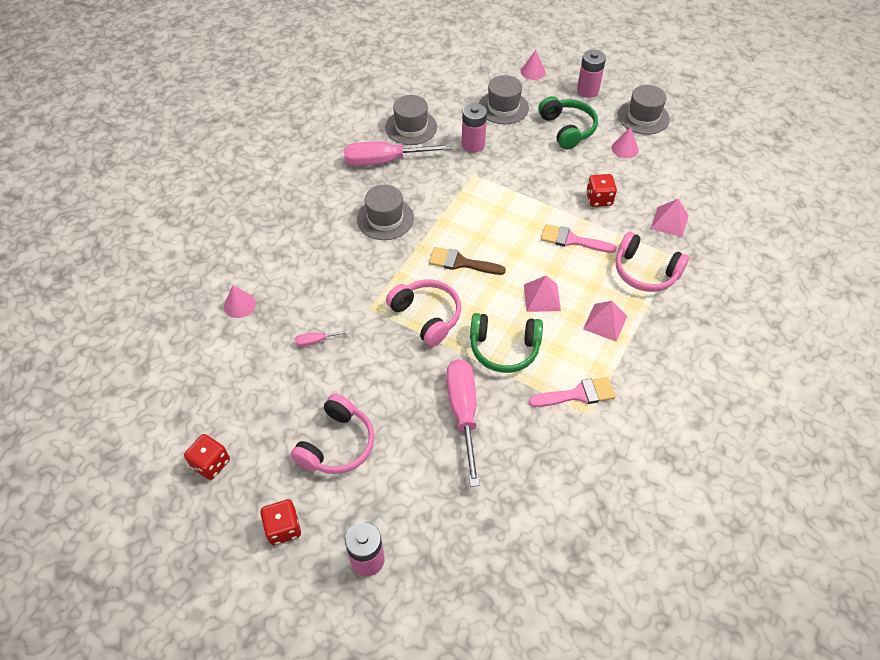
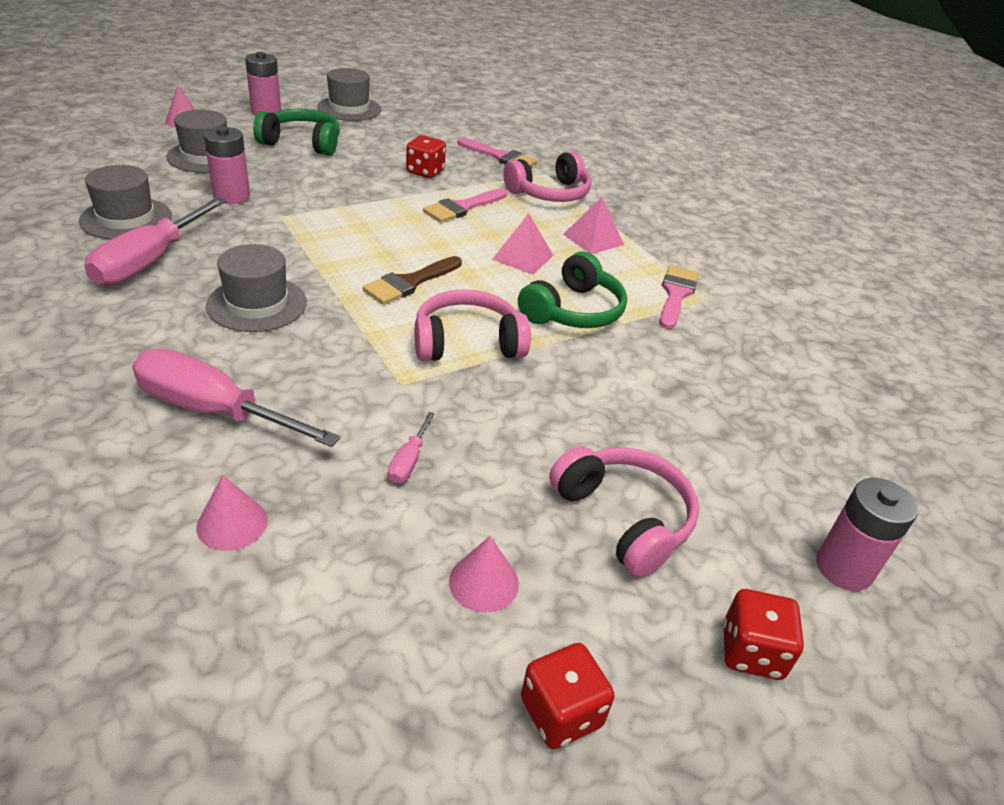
camera: 65 degrees left, 15 degrees down
pink screwdriver [446,359,480,487] -> pink screwdriver moved to [132,349,341,447]
pink cone [611,127,639,158] -> pink cone moved to [449,536,519,613]
pink pyramid [651,199,689,237] -> pink brush [457,137,537,167]

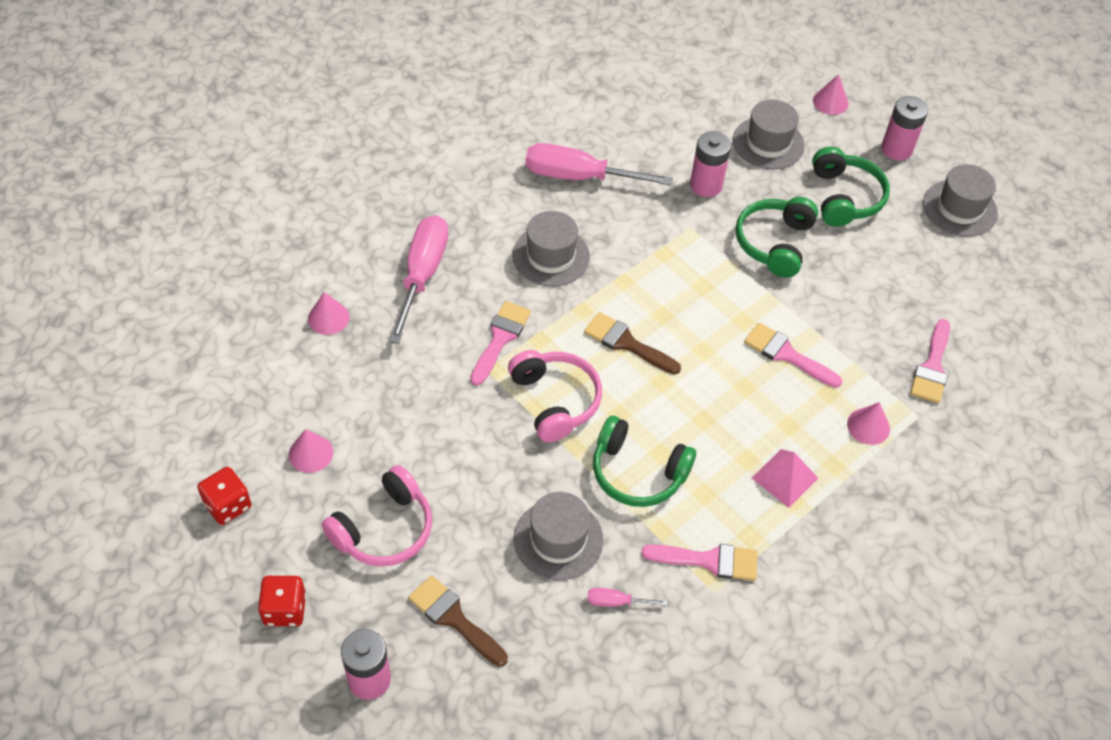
camera: 80 degrees right, 15 degrees up
grey hat [79,165,172,240] -> grey hat moved to [514,492,603,580]
pink screwdriver [388,412,435,483] -> pink screwdriver moved to [587,588,667,607]
red dice [406,135,446,178] -> none
pink pyramid [492,213,553,275] -> none
pink headphones [503,151,591,202] -> pink cone [847,402,890,445]
none -> brown brush [408,575,508,667]
none -> pink brush [470,301,531,386]
none -> green headphones [736,197,818,278]

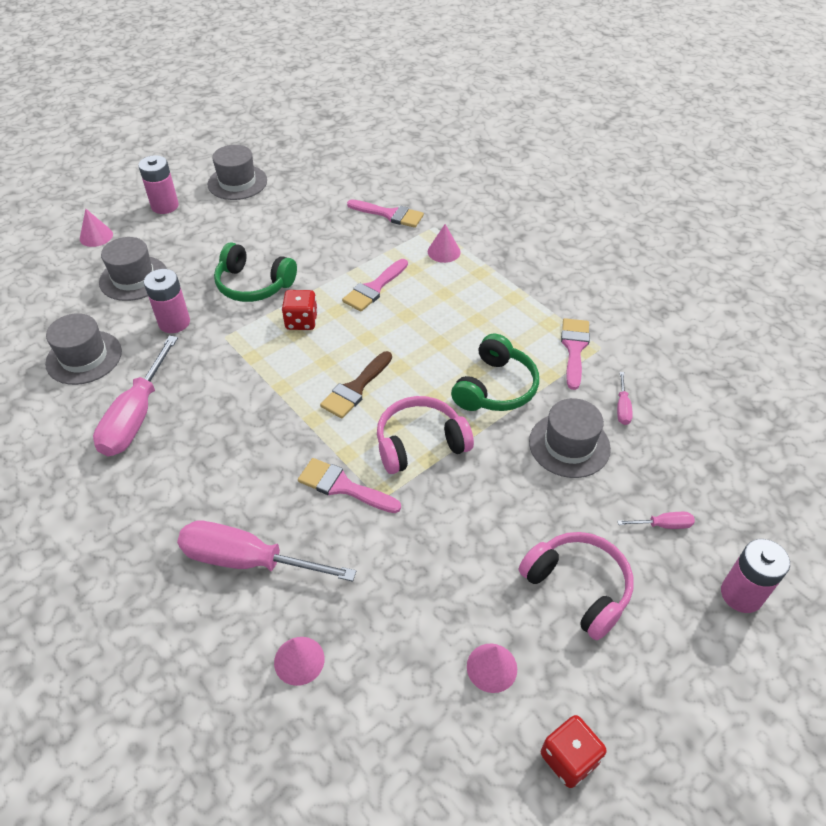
camera: 85 degrees left, 5 degrees down
red dice [258,576,306,626] -> red dice moved to [282,290,318,330]
brown brush [408,575,508,667] -> pink screwdriver [617,512,695,529]
grey hat [512,211,590,286] -> grey hat moved to [45,313,122,385]
pink pyramid [752,449,818,508] -> none
green headphones [812,147,890,227] -> none

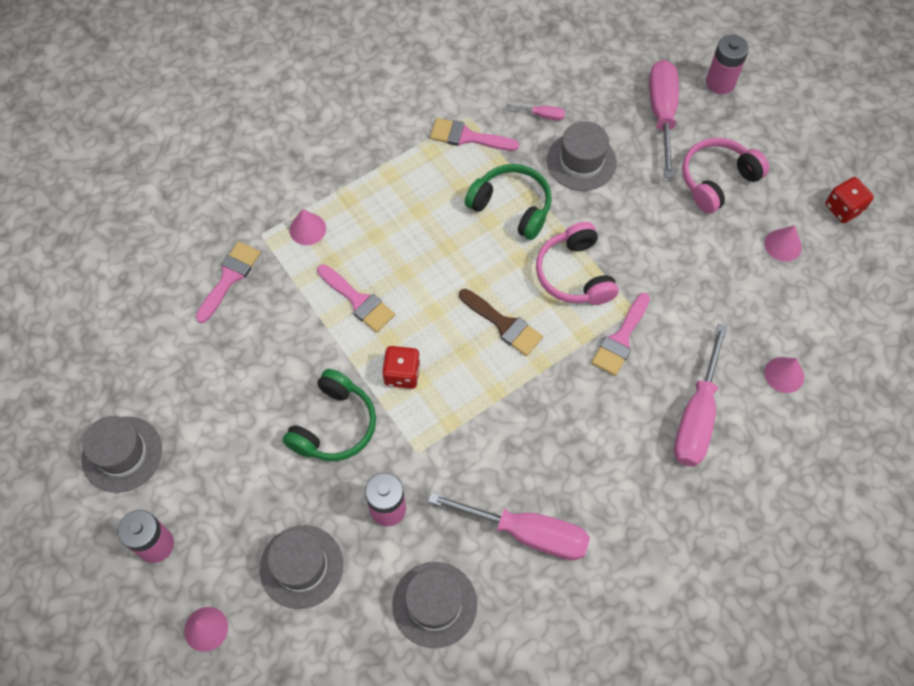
camera: 85 degrees left, 15 degrees up
pink screwdriver [617,512,695,529] -> pink screwdriver [649,60,679,178], size x2.29

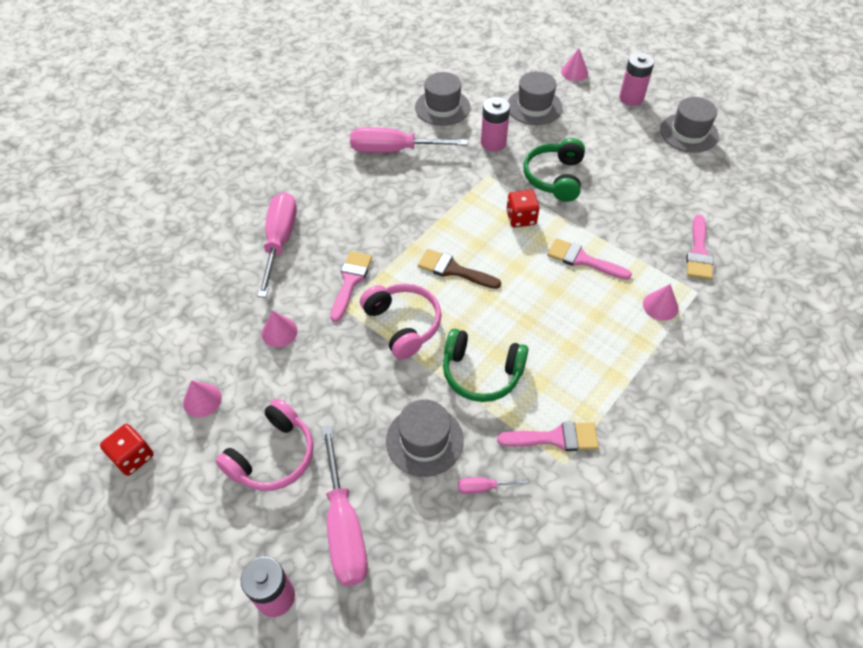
camera: 165 degrees right, 10 degrees down
pink cone [765,357,804,393] -> pink cone moved to [262,311,298,347]

